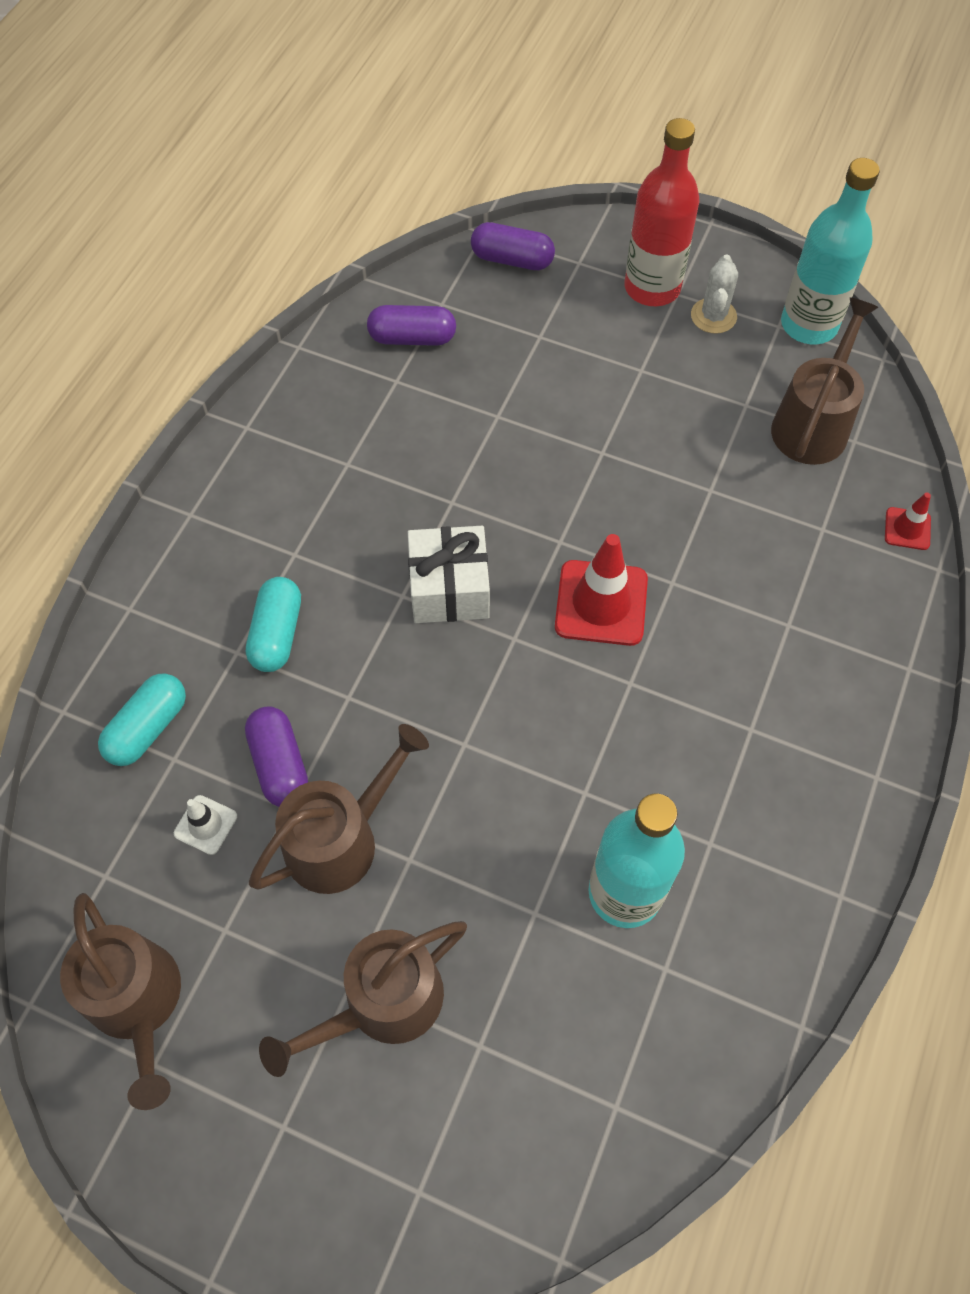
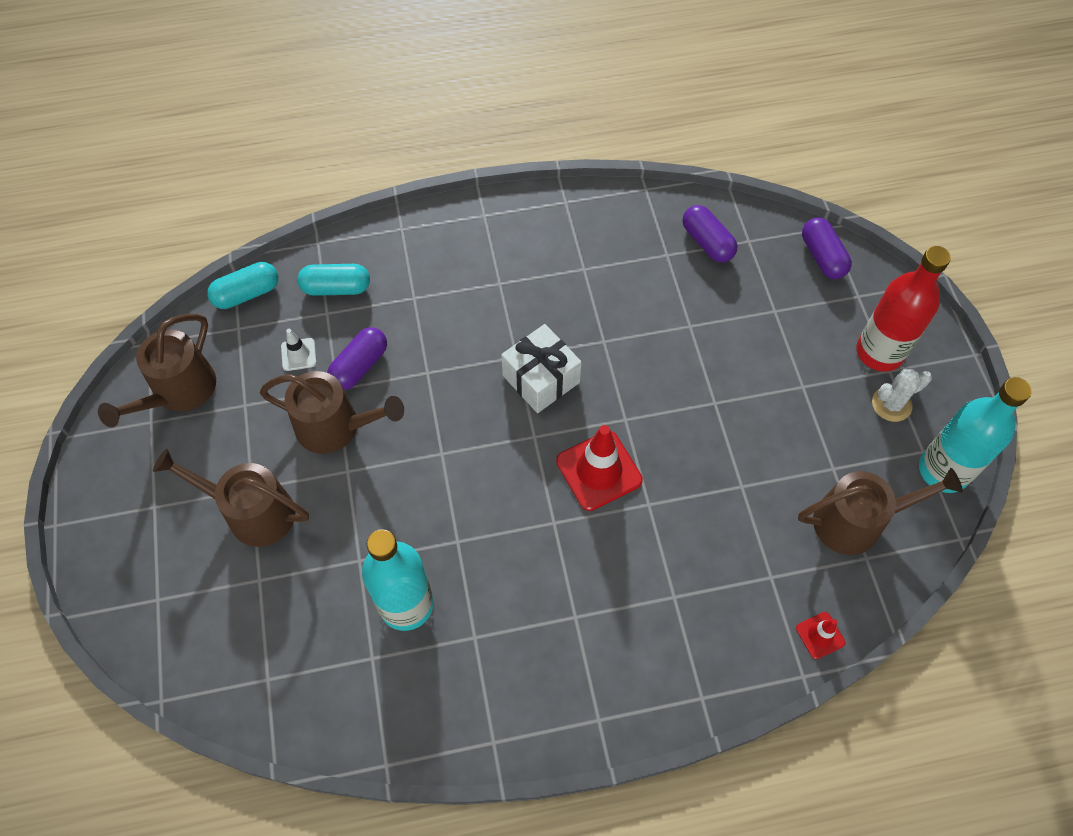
camera: 55 degrees right, 0 degrees up
turquoise capsule [246,577,301,672] -> turquoise capsule moved to [207,262,278,309]

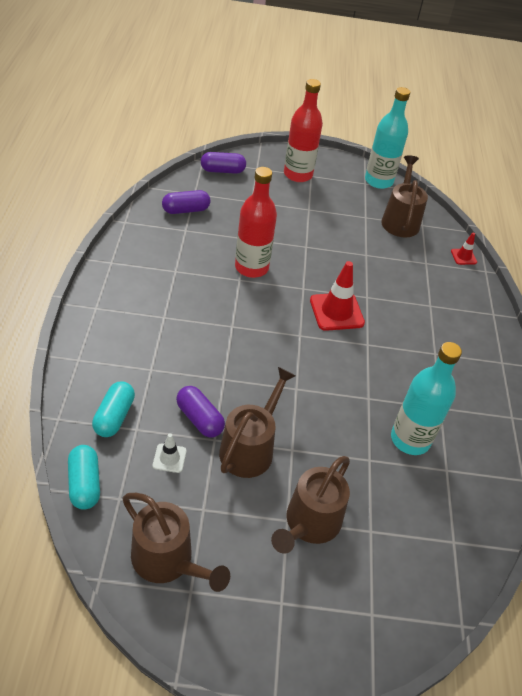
camera: 80 degrees left, 15 degrees down
white gift [501,324,582,413] -> none
white cactus [872,369,932,422] -> none
none -> red bottle [235,167,277,278]

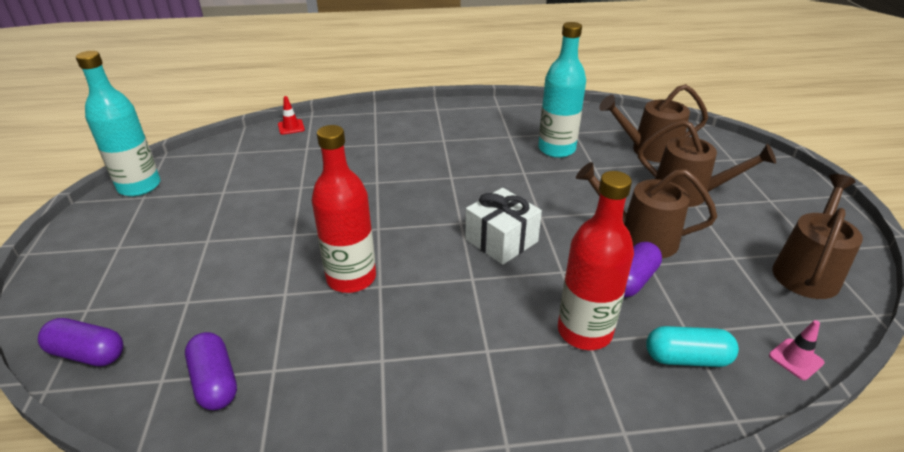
camera: 95 degrees left, 10 degrees down
turquoise capsule [68,445,100,510] -> pink traffic cone [769,320,824,380]
white traffic cone [153,433,187,473] -> none
purple capsule [201,152,246,174] -> purple capsule turned 60 degrees counterclockwise [38,318,123,366]
red bottle [284,79,323,182] -> red bottle moved to [558,171,634,350]
red traffic cone [310,261,365,331] -> none
brown watering can [381,155,428,237] -> brown watering can moved to [599,84,708,163]
none -> white gift [465,188,542,265]

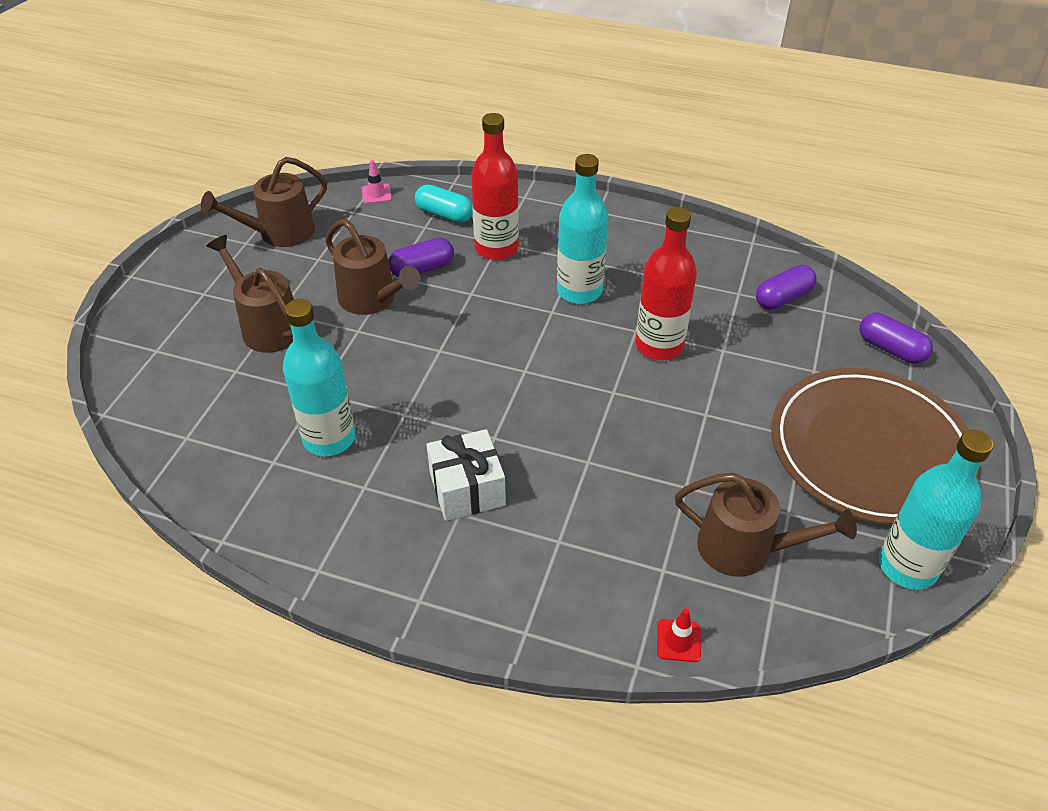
camera: 155 degrees left, 10 degrees up
purple capsule [185,332,237,410] -> purple capsule turned 60 degrees clockwise [756,265,816,310]
white gift [465,188,542,265] -> white gift moved to [426,429,506,521]
brown watering can [599,84,708,163] -> brown watering can moved to [675,473,857,577]
none -> turquoise bottle [557,154,609,304]
none -> brown plate [771,368,979,525]

